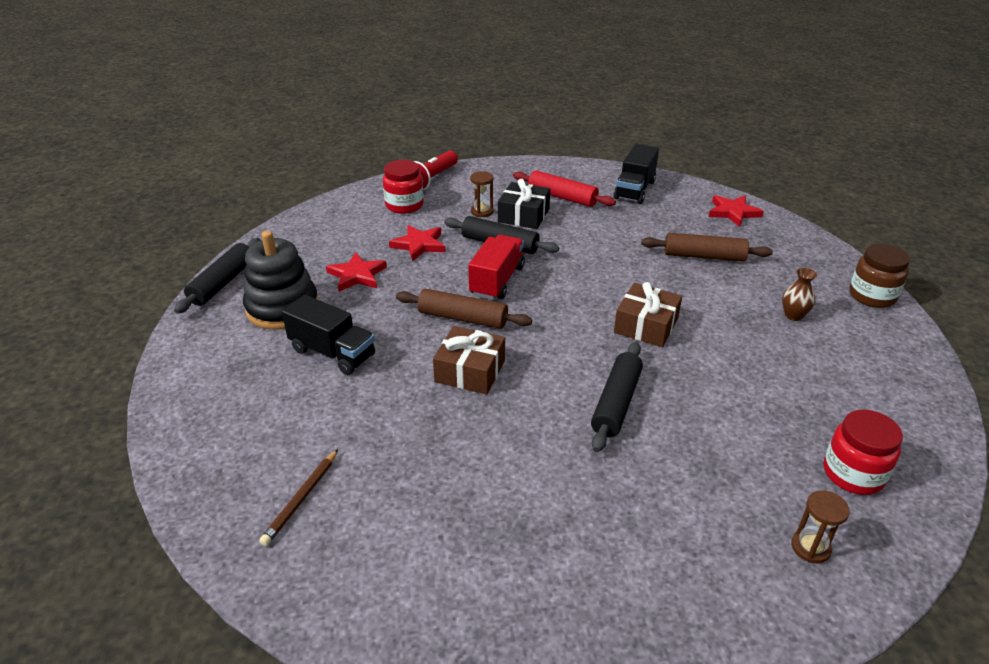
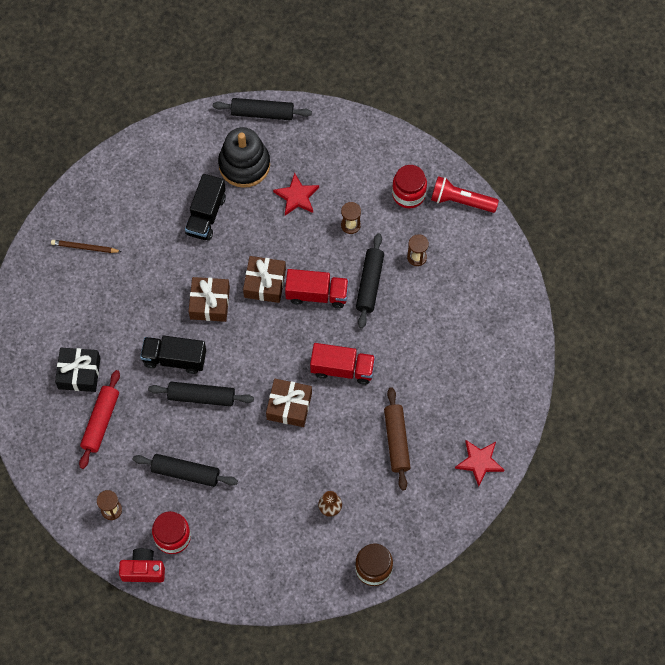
camera: 75 degrees right, 30 degrees up
red star [389,225,445,261] -> brown hourglass [341,202,361,234]
brown rolling pin [396,289,532,329] -> brown gift [243,256,286,303]
black gift [498,179,550,229] -> black gift moved to [55,348,101,392]
red rolling pin [513,170,616,207] -> red rolling pin moved to [79,370,120,469]
black truck [613,144,659,204] -> black truck moved to [140,336,206,374]
none -> red camera [119,548,165,582]
none -> black rolling pin [133,454,238,487]
none -> red truck [310,343,375,385]

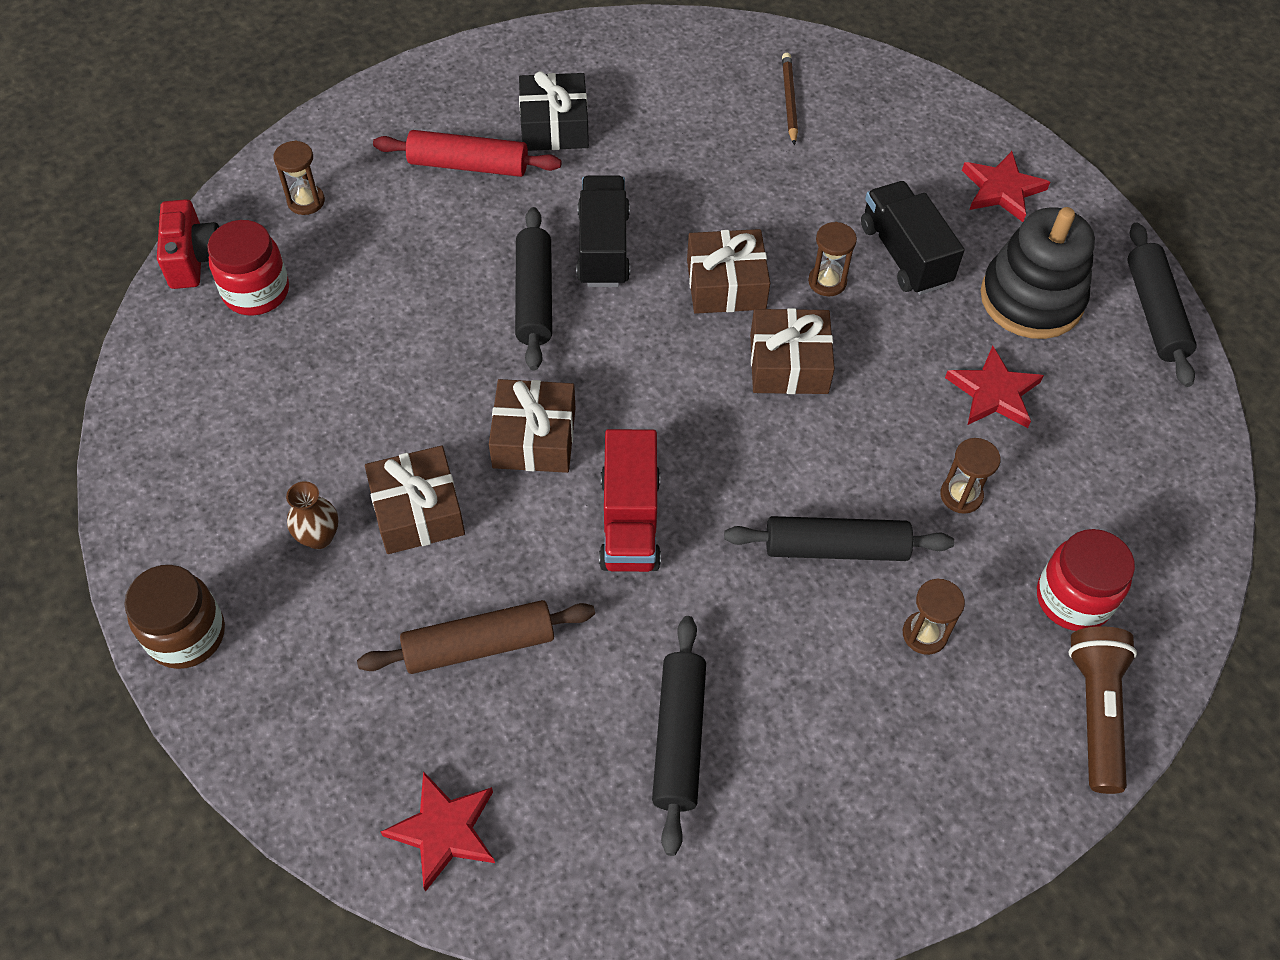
camera: 80 degrees right, 10 degrees down
black rolling pin [133,454,238,487] -> black rolling pin moved to [652,616,706,856]
black truck [185,174,226,241] -> black truck turned 60 degrees clockwise [861,181,964,295]
red truck [285,269,349,308] -> none
red flashlight [431,176,499,213] -> brown flashlight [1068,626,1137,794]
none -> brown gift [365,446,465,554]
none -> brown hourglass [808,222,857,296]
none -> red star [962,151,1050,222]

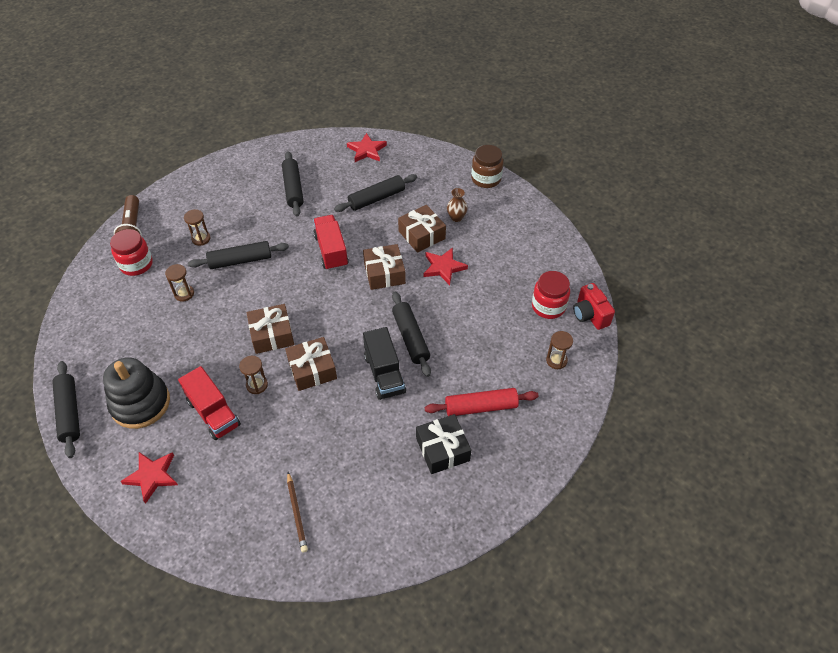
camera: 165 degrees right, 5 degrees down
brown rolling pin [357,600,595,674] -> black rolling pin [334,174,417,212]
black truck [861,181,964,295] -> red truck [178,366,241,440]
red star [945,345,1044,428] -> red star moved to [423,247,468,285]

